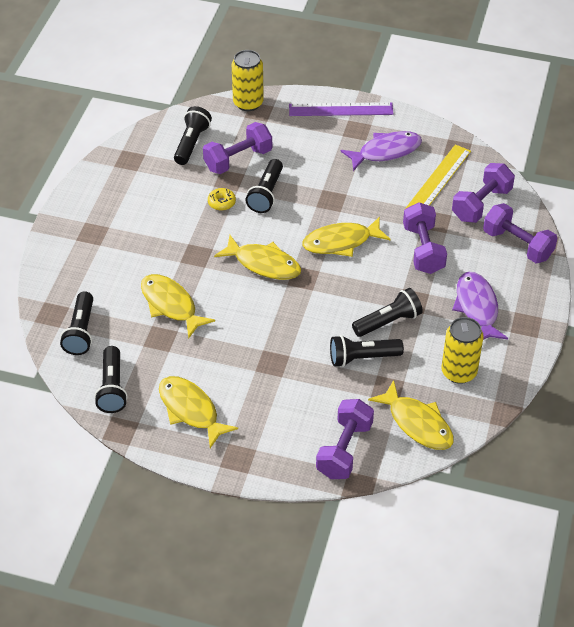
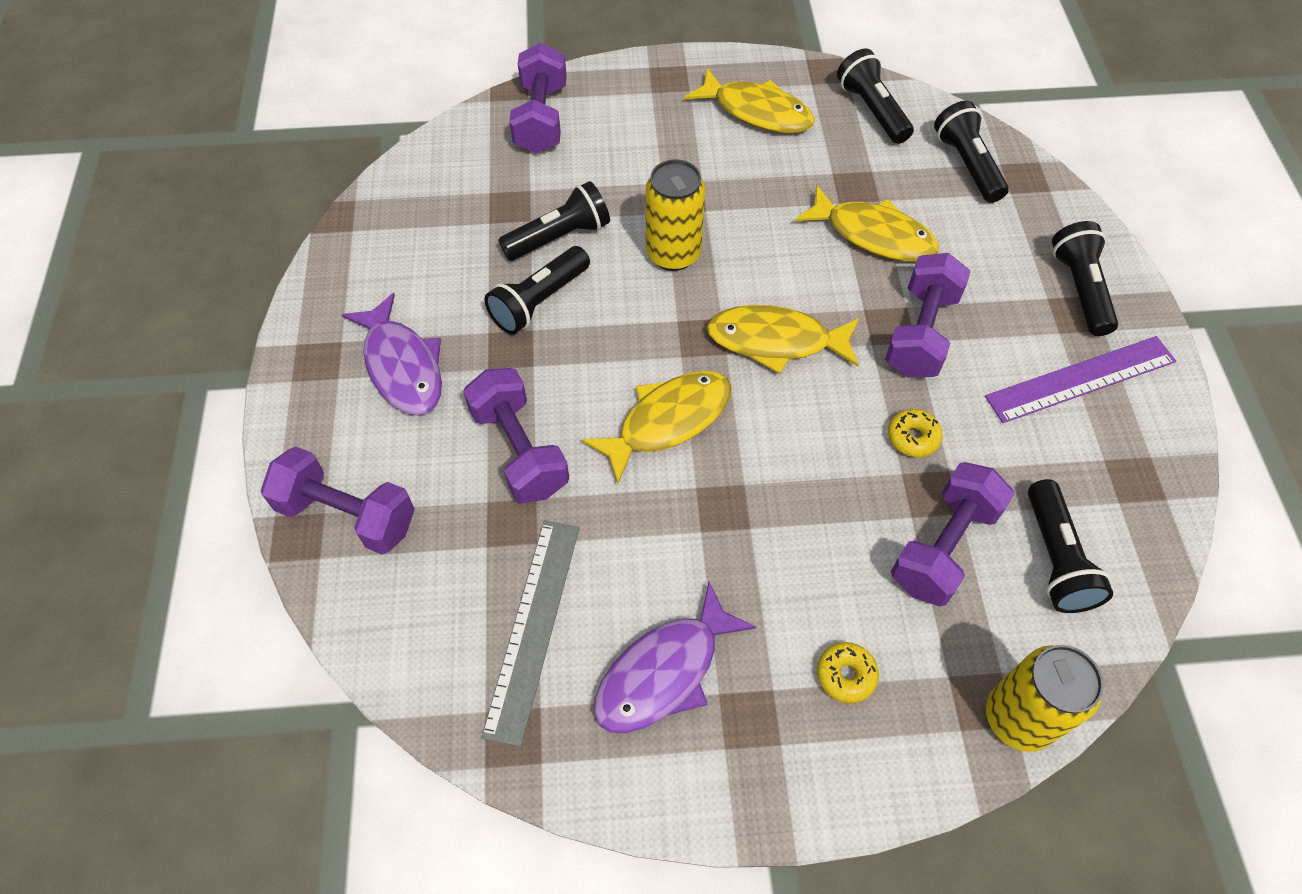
camera: 160 degrees right, 10 degrees up
black flashlight [246,159,283,213] -> black flashlight moved to [1052,221,1118,336]
purple ruler [289,102,393,116] -> purple ruler moved to [985,336,1176,423]
yellow fish [368,380,454,450] -> none
yellow ruler [404,144,471,210] -> grey ruler [481,520,580,747]
yellow can [441,317,484,384] -> yellow can moved to [645,159,705,271]
purple dumbbell [452,163,515,223] -> purple dumbbell moved to [885,253,971,378]
none -> yellow donut [817,642,879,703]

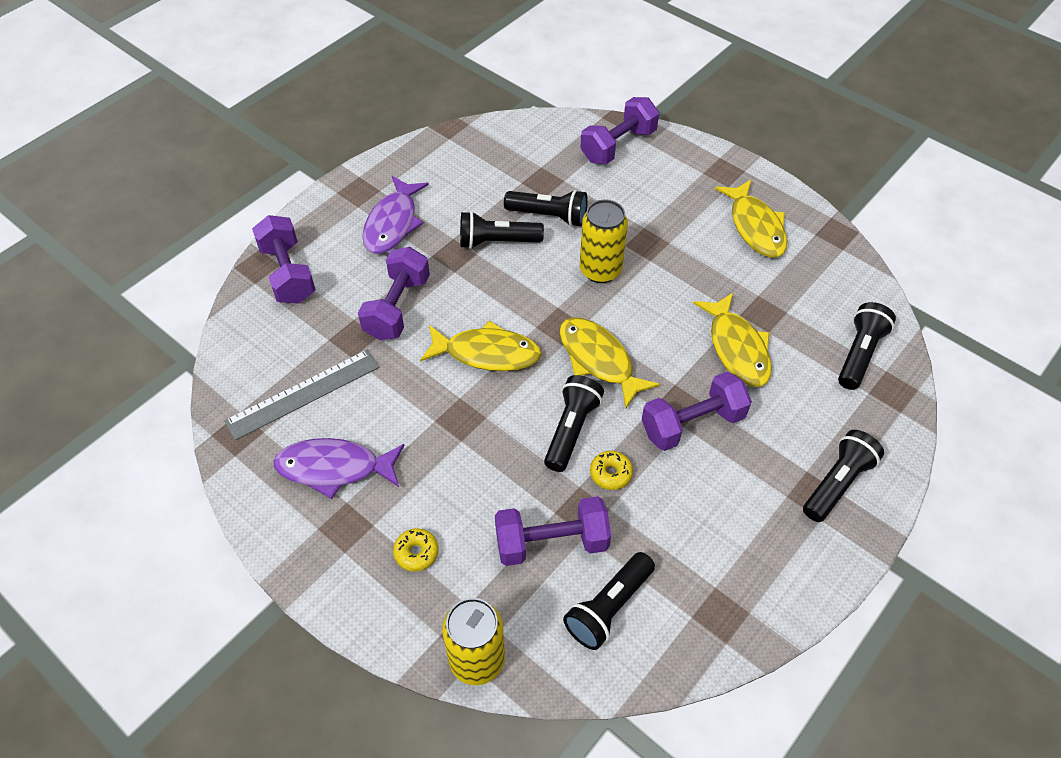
camera: 45 degrees right, 5 degrees down
black flashlight [837,49,914,144] -> black flashlight moved to [544,375,604,472]
purple ruler [985,336,1176,423] -> none

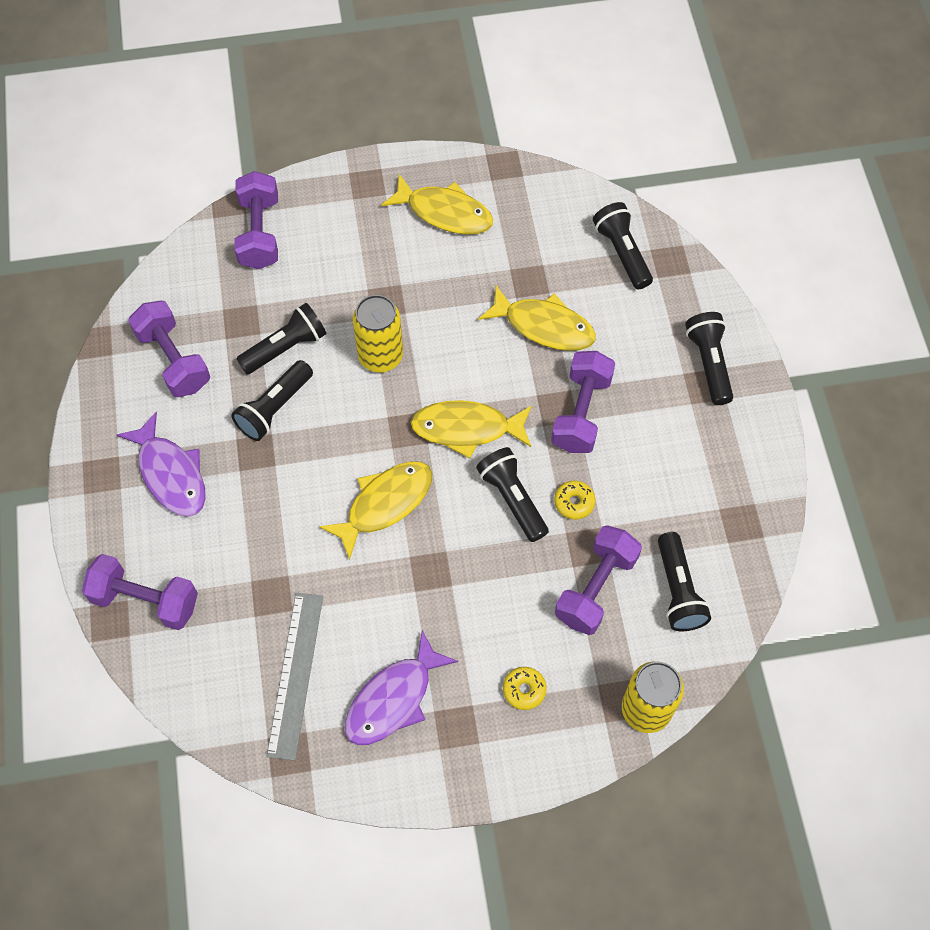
camera: 50 degrees left, 10 degrees up
purple dumbbell [358,247,430,340] -> purple dumbbell moved to [128,301,210,397]

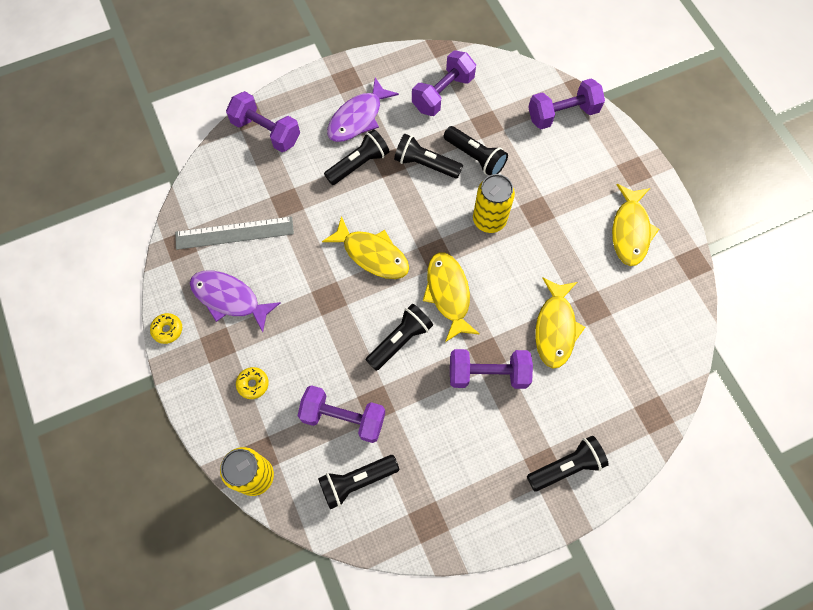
camera: 75 degrees right, 5 degrees up
purple dumbbell [82,554,198,630] -> purple dumbbell turned 60 degrees counterclockwise [226,91,300,152]
yellow donut [554,481,595,520] -> yellow donut moved to [150,313,182,344]
black flashlight [593,202,653,289] -> black flashlight moved to [324,129,390,185]

